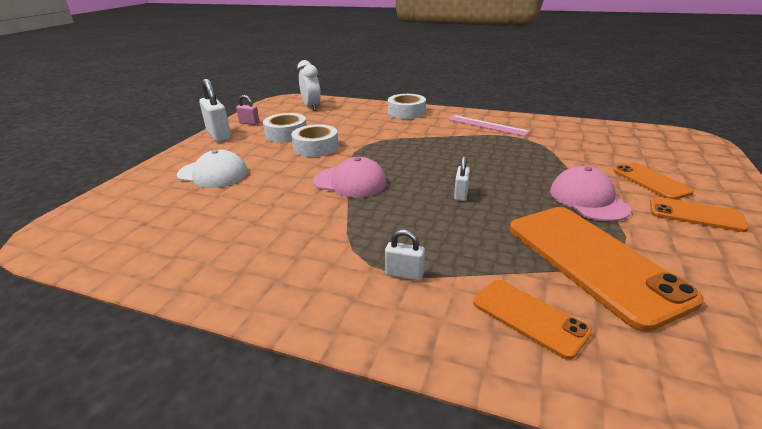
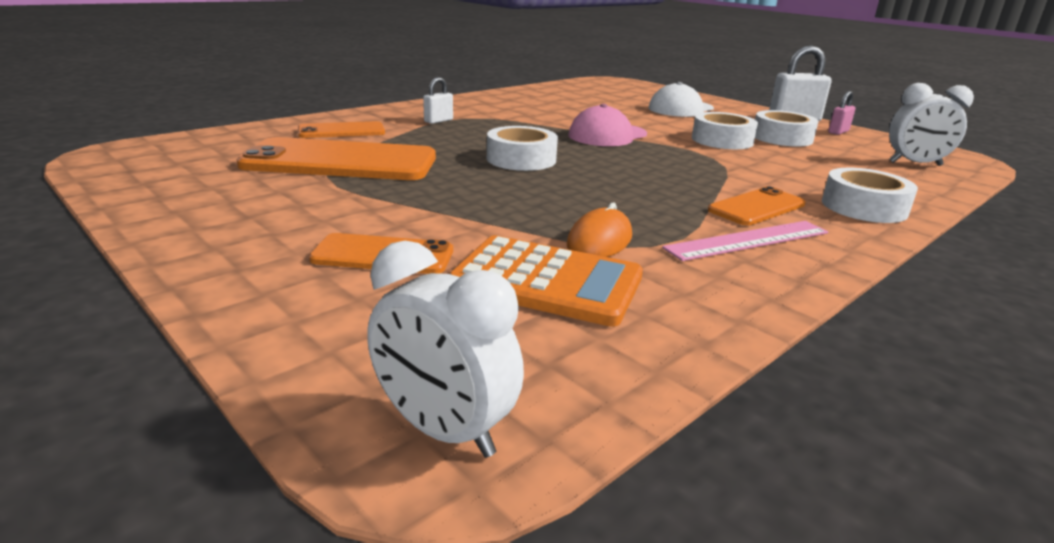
camera: 115 degrees right, 5 degrees down
white padlock [454,156,470,201] -> white tape [487,126,558,171]
pink cap [550,166,632,222] -> none
orange phone [650,196,749,232] -> orange phone moved to [708,186,806,226]
none -> white clock [367,241,524,458]
none -> orange calculator [449,235,643,327]
none -> orange mouse [567,203,632,257]

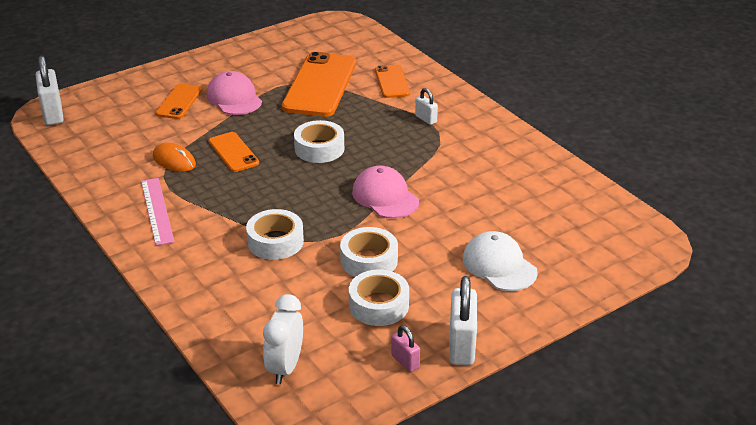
camera: 100 degrees right, 10 degrees up
white clock [367,241,524,458] -> white padlock [36,55,64,125]
orange calculator [449,235,643,327] -> none
orange phone [708,186,806,226] -> orange phone moved to [208,132,259,172]
white tape [822,168,918,223] -> white tape moved to [246,209,304,260]
none -> pink cap [207,71,262,115]

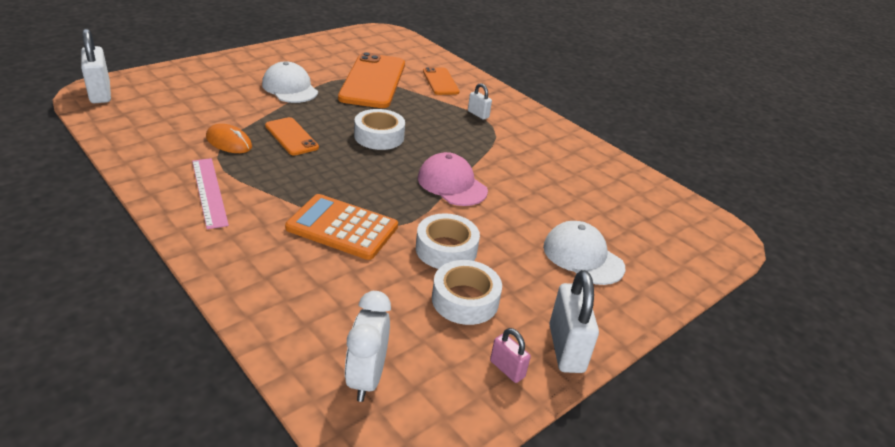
camera: 10 degrees left, 0 degrees up
orange phone [155,84,202,119] -> none
pink cap [207,71,262,115] -> white cap [262,61,318,103]
white tape [246,209,304,260] -> orange calculator [285,194,398,260]

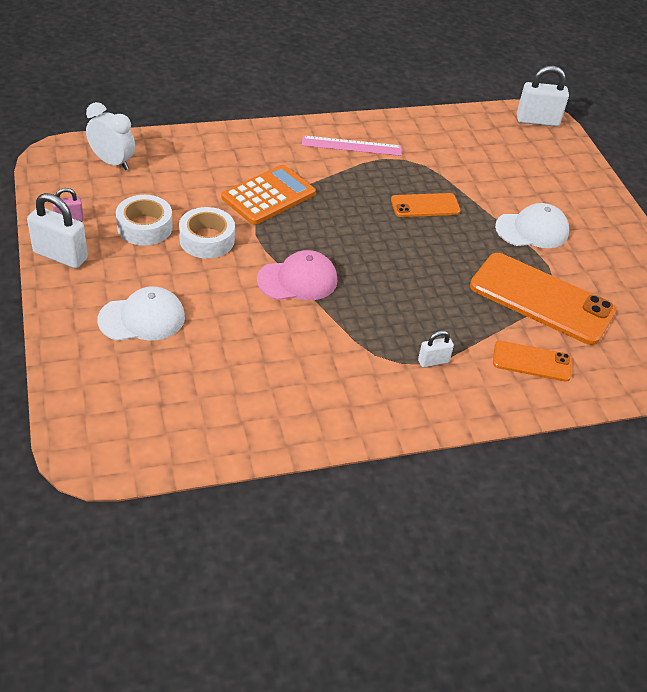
camera: 115 degrees right, 10 degrees up
orange mouse [206,124,252,153] -> none
white tape [354,109,405,150] -> none

